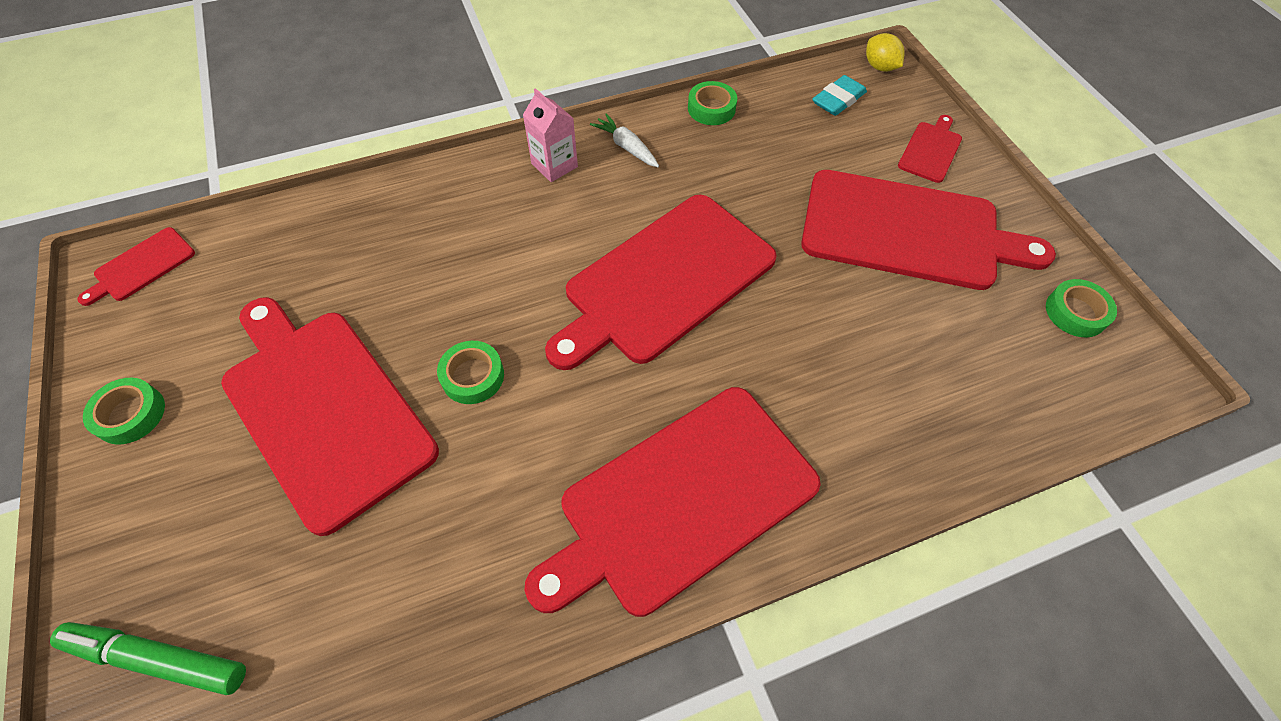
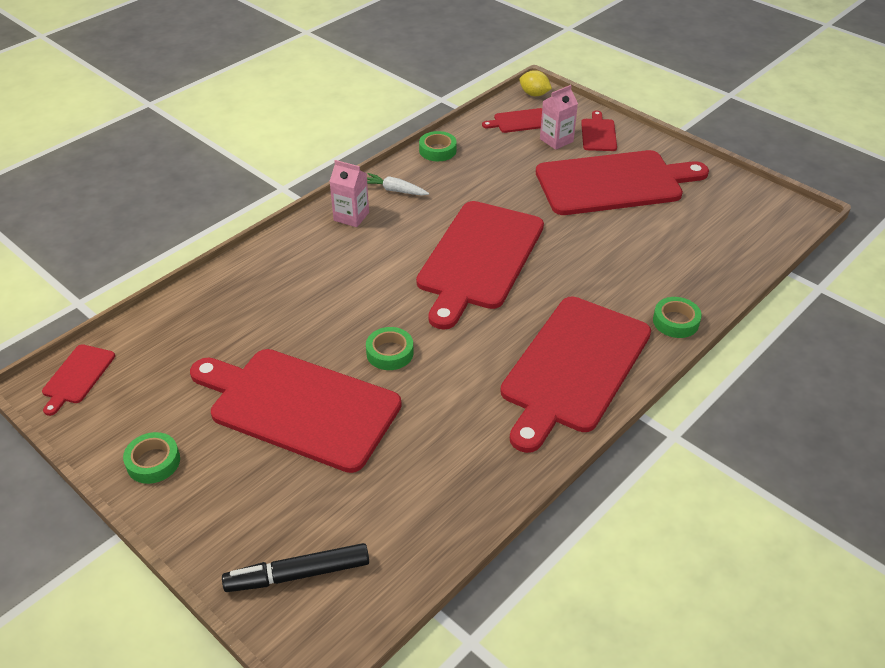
camera: 25 degrees left, 15 degrees down
green marker [50,622,246,695] -> black marker [222,543,369,592]
turquoise eraser [812,75,867,116] -> red cutting board [482,108,542,133]
green tape [1046,279,1117,337] -> green tape moved to [653,297,702,338]
none -> pink carton [540,85,578,150]

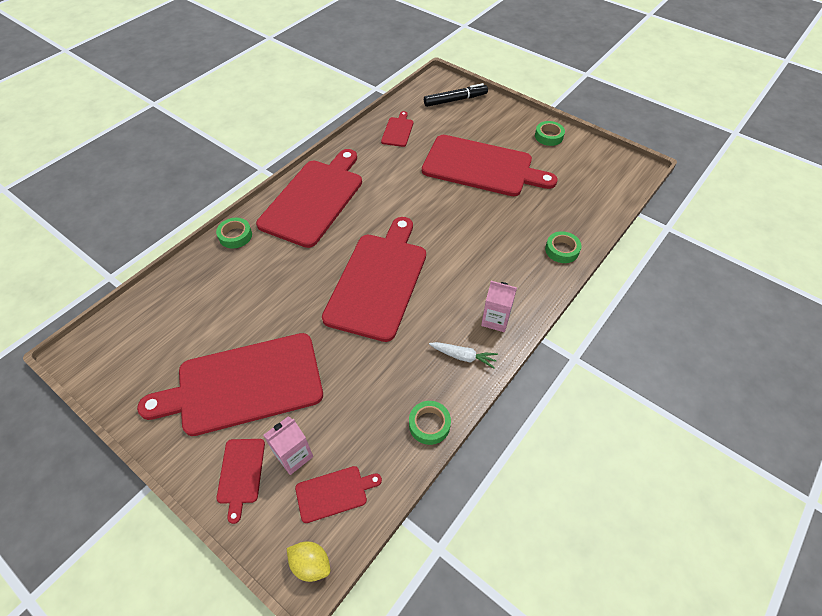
camera: 175 degrees right, 10 degrees up
red cutting board [42,344,115,416] -> red cutting board moved to [381,111,413,147]
green tape [366,327,414,370] -> green tape moved to [545,231,581,263]

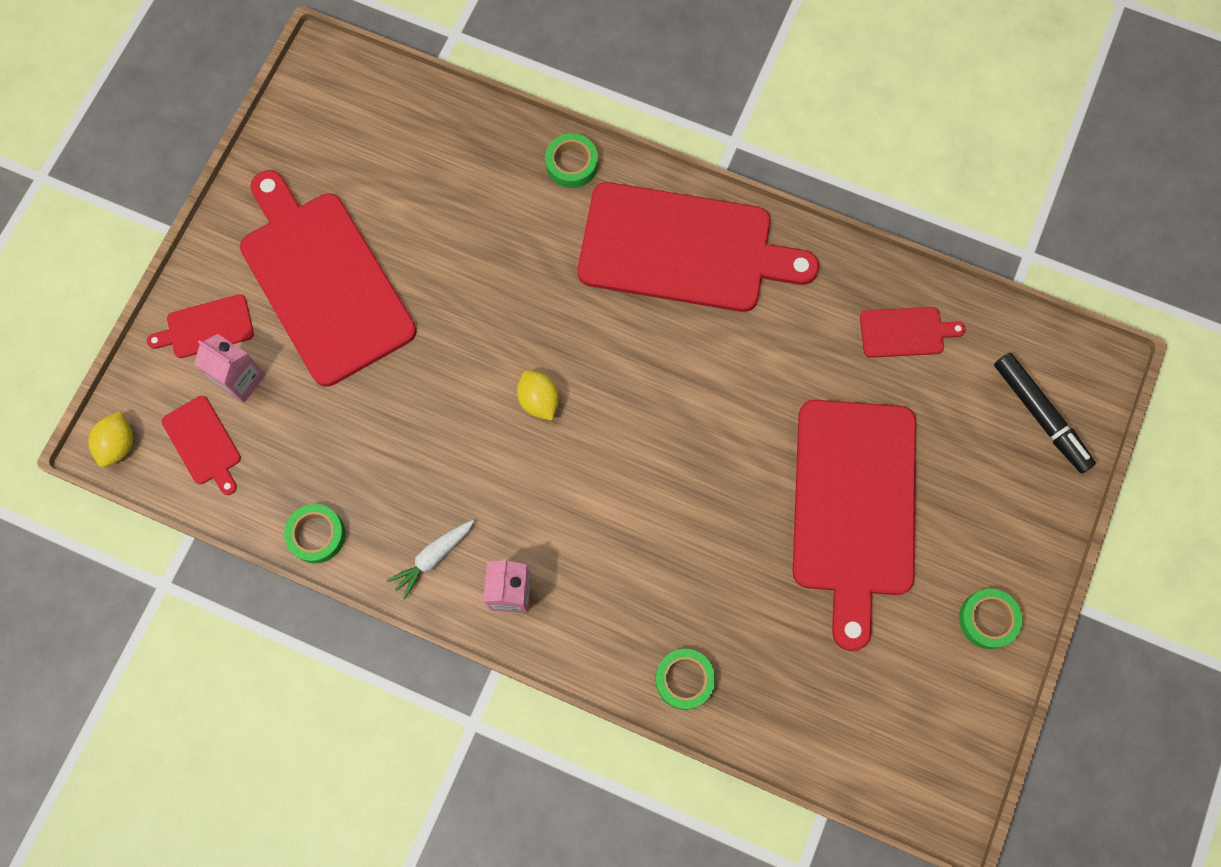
camera: 75 degrees right, 20 degrees up
red cutting board [322,217,426,342] -> yellow lemon [517,370,559,421]
white carrot [429,342,498,368] -> white carrot turned 45 degrees clockwise [387,520,474,600]

